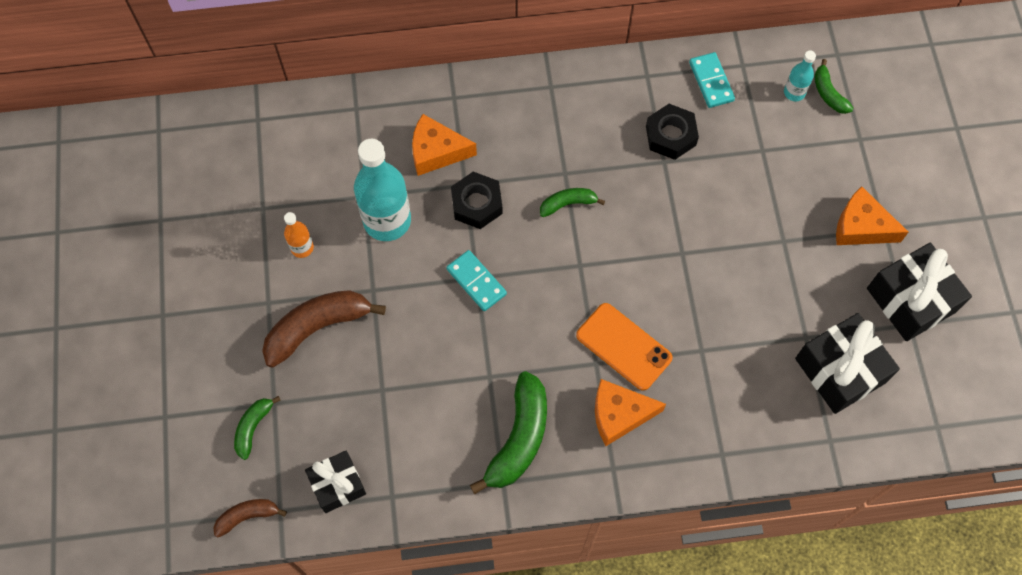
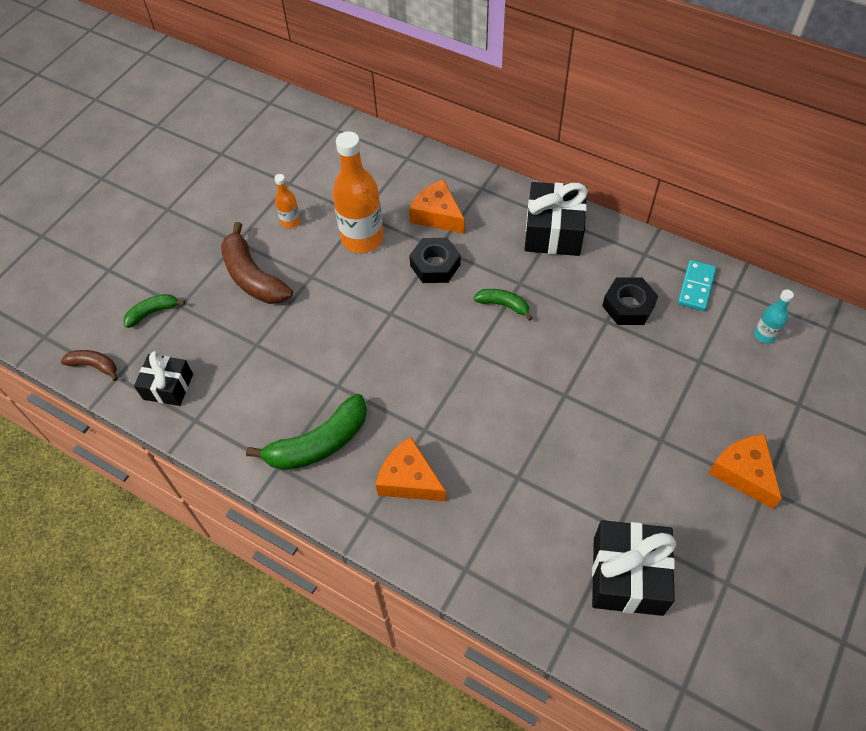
camera: 40 degrees right, 10 degrees down
brown banana [262,290,386,368] -> brown banana turned 135 degrees counterclockwise [221,222,293,304]
turquoise bottle [354,139,411,241] -> orange bottle [333,131,384,253]
turquoise domino [446,250,507,311] -> none
orange phone [576,303,673,391] -> none
green banana [814,59,854,114] -> none
black gift [867,243,972,341] -> black gift moved to [525,182,588,256]

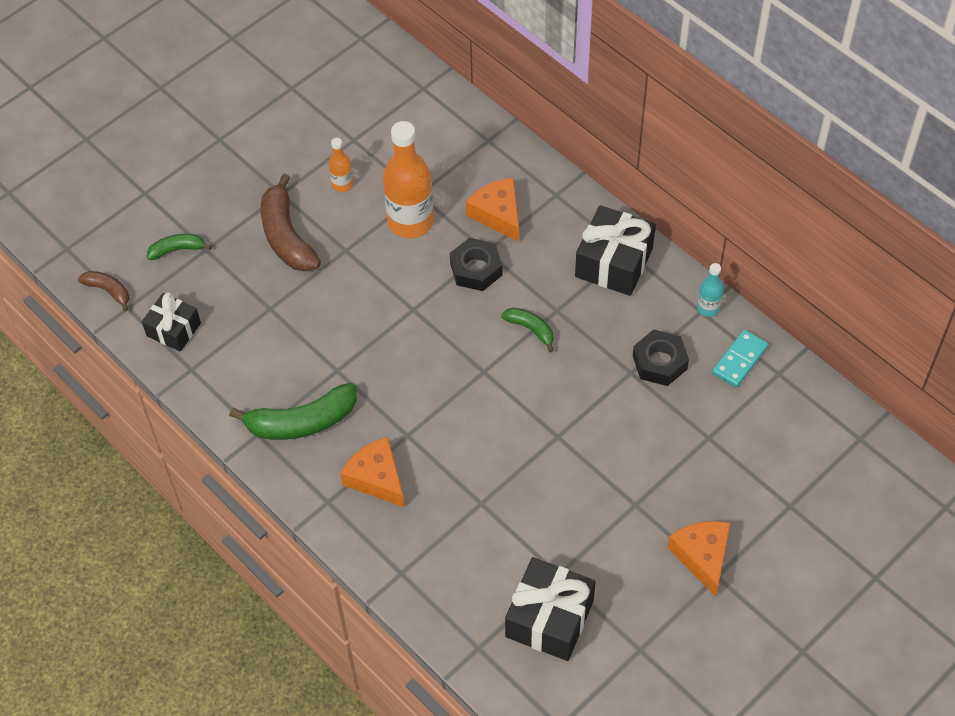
camera: 15 degrees right, 0 degrees up
turquoise bottle [754,290,794,344] -> turquoise bottle moved to [697,263,724,317]

